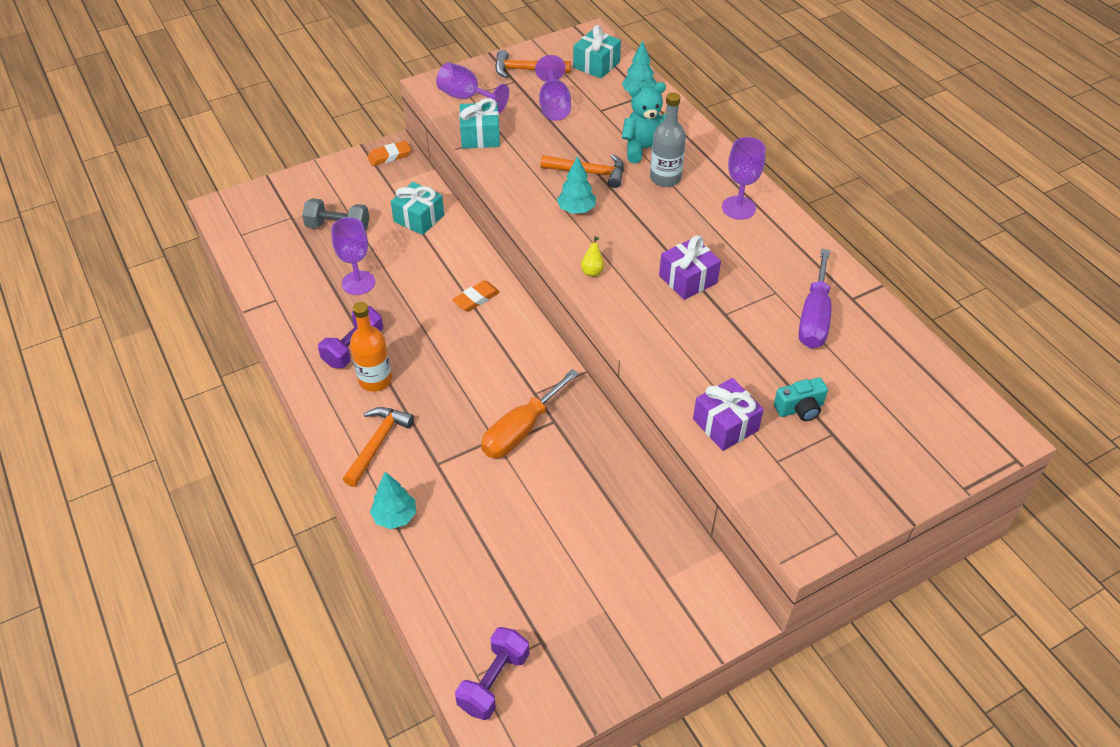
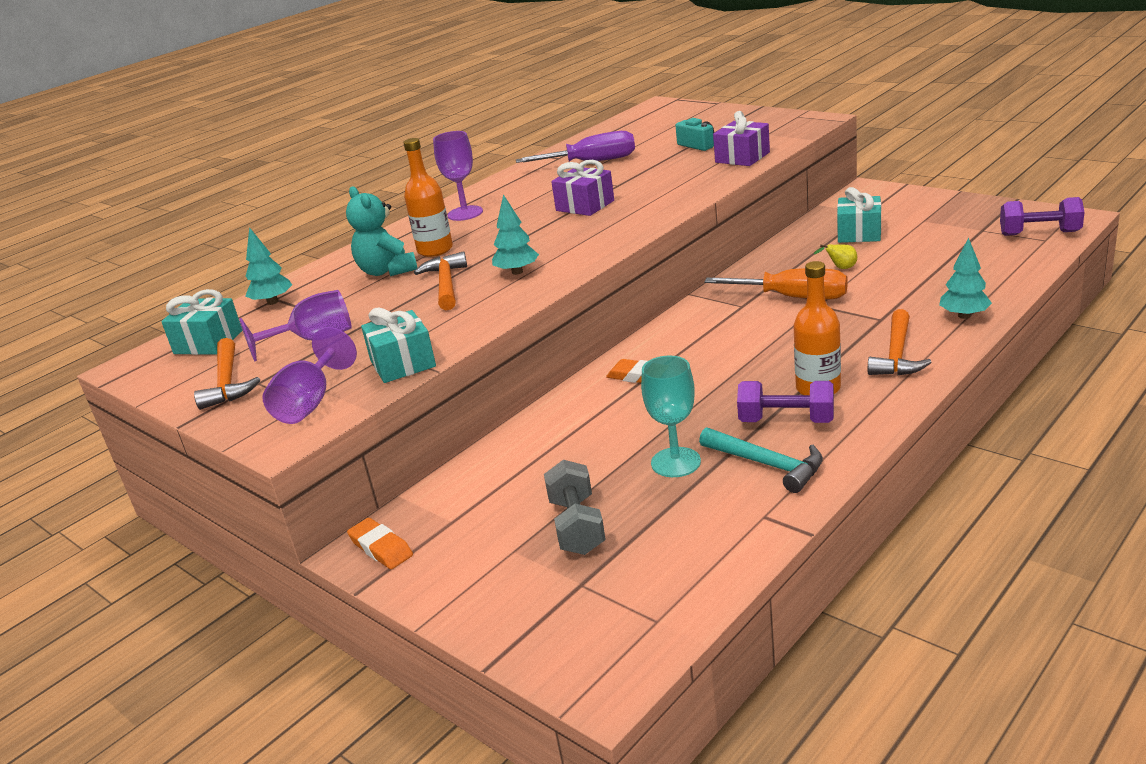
camera: 105 degrees left, 20 degrees down
purple goblet [331,217,375,295] -> turquoise goblet [641,355,701,477]
orange hammer [343,407,414,487] -> orange hammer turned 75 degrees counterclockwise [868,309,932,375]
turquoise gift [391,182,444,235] -> turquoise gift moved to [837,187,881,243]
yellow pear [581,236,604,276] -> yellow pear moved to [814,244,857,269]
grey bottle [650,92,686,187] -> orange bottle [403,138,453,257]
none -> turquoise hammer [699,427,823,493]

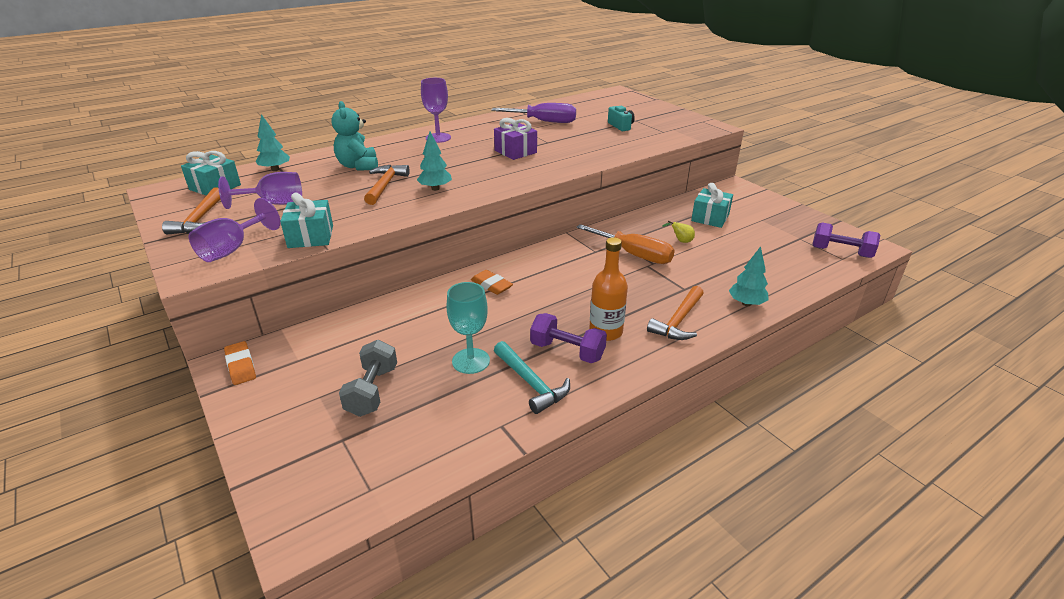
camera: 10 degrees right, 5 degrees up
orange bottle [403,138,453,257] -> none
purple gift [713,111,770,166] -> none

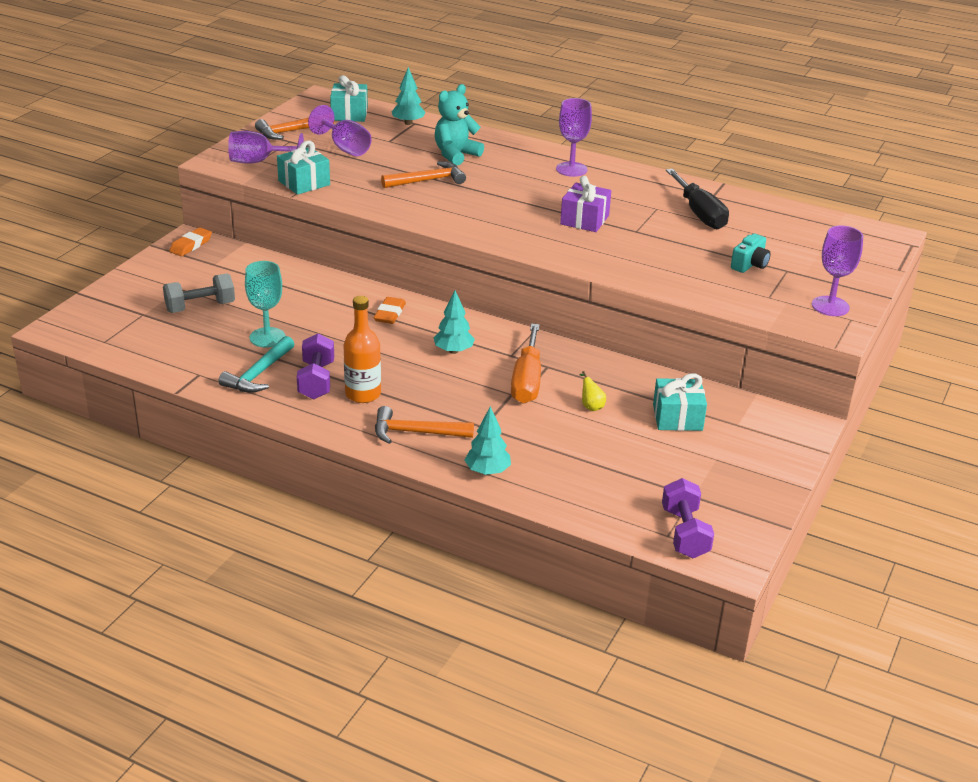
camera: 60 degrees right, 0 degrees up
turquoise tree [417,132,452,191] -> turquoise tree moved to [434,291,475,354]
purple screwdriver [491,103,576,123] -> black screwdriver [666,169,729,229]
none -> purple goblet [812,225,863,316]

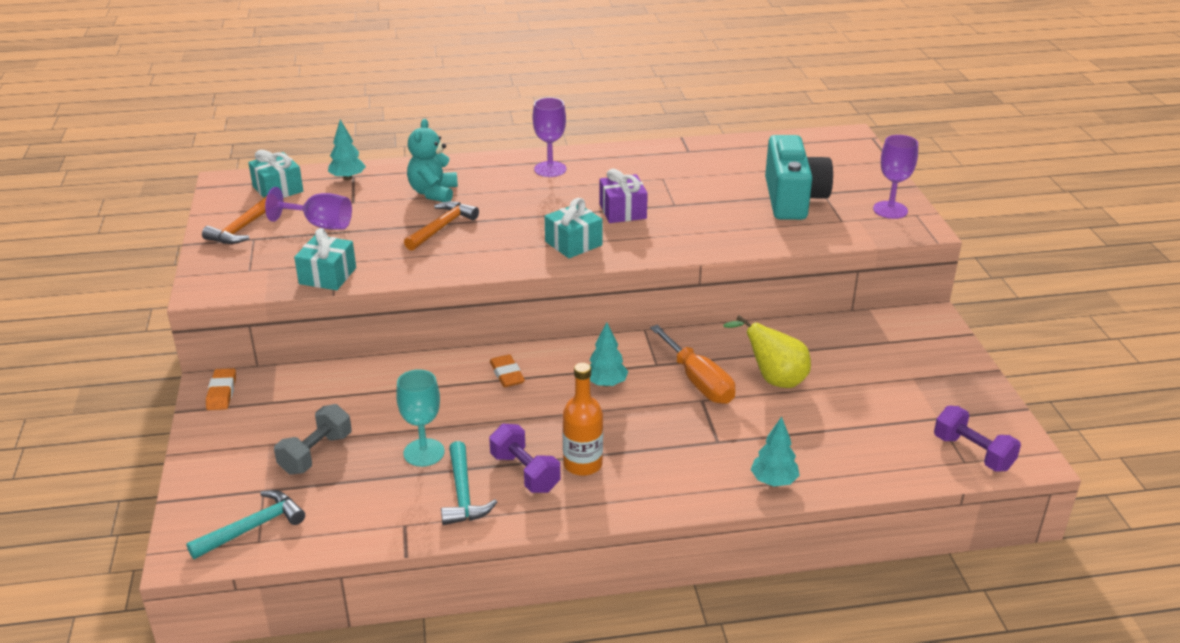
camera: 35 degrees left, 0 degrees up
purple goblet [228,131,304,164] -> none
orange hammer [375,406,474,444] -> none
yellow pear [579,371,606,411] -> yellow pear [723,315,811,388], size x2.13
turquoise gift [653,373,707,431] -> turquoise gift moved to [545,198,603,258]
black screwdriver [666,169,729,229] -> none
turquoise camera [731,234,771,273] -> turquoise camera [765,135,833,220], size x2.20
none -> turquoise hammer [186,490,305,559]

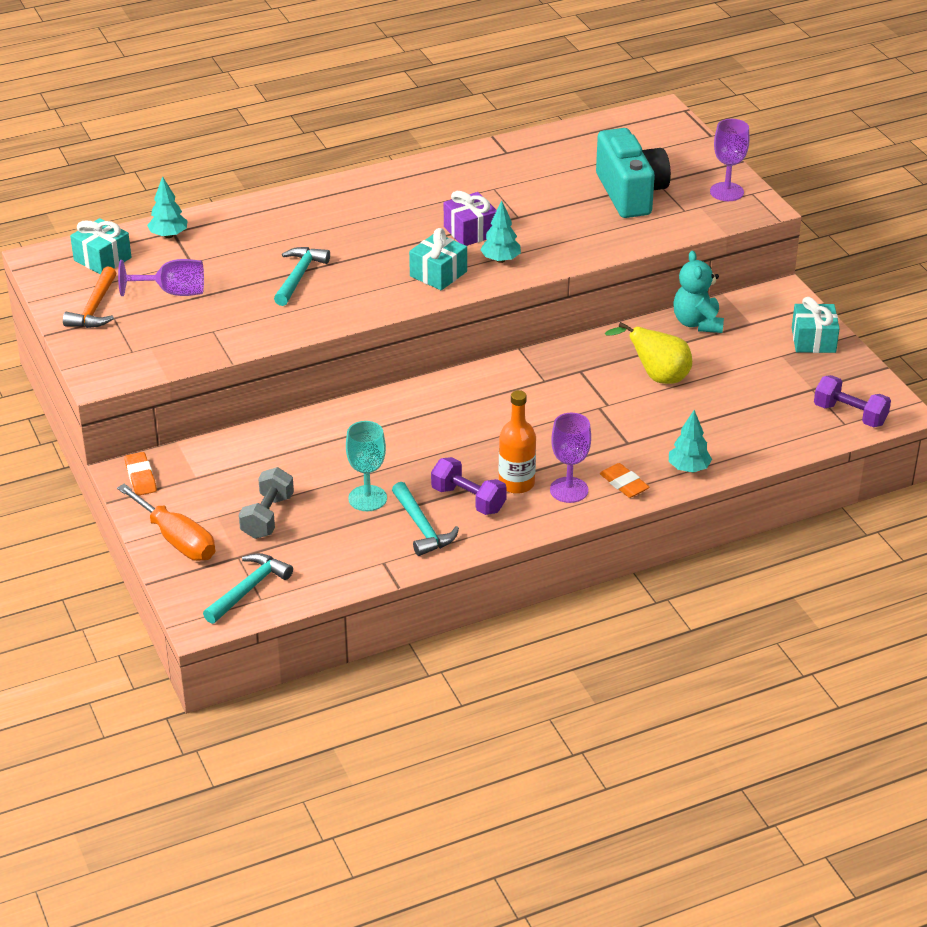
camera: 15 degrees left, 5 degrees up
turquoise gift [294,228,356,290] -> turquoise gift moved to [792,297,840,353]
orange hammer [404,201,479,251] -> turquoise hammer [274,247,330,306]
turquoise teddy bear [407,119,458,202] -> turquoise teddy bear moved to [673,251,724,333]
orange eraser [490,354,525,387] -> orange eraser moved to [600,463,650,498]
purple goblet [533,97,566,177] -> purple goblet moved to [550,413,591,503]
turquoise tree [590,322,628,387] -> turquoise tree moved to [480,201,521,263]
orange screwdriver [650,325,735,404] -> orange screwdriver moved to [117,484,215,561]

